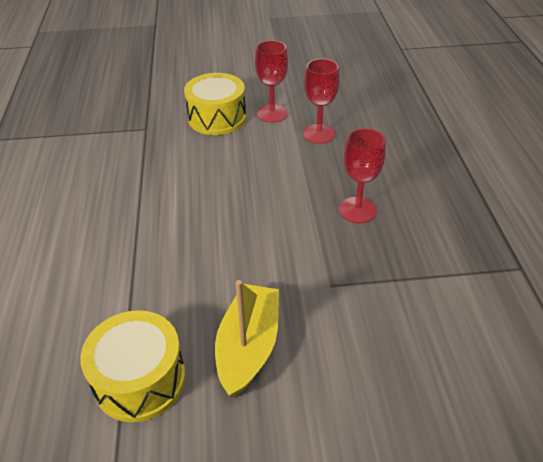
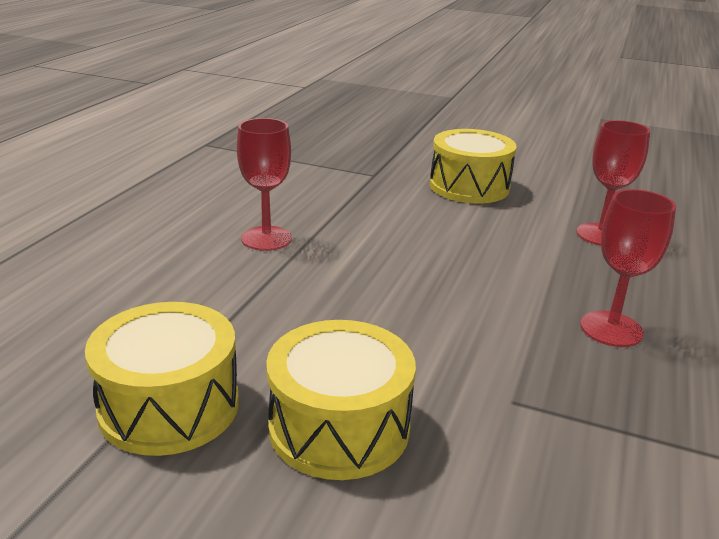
camera: 25 degrees right, 15 degrees down
yellow boat [215,280,279,398] -> yellow drum [266,320,416,480]
red goblet [255,40,288,123] -> red goblet moved to [237,118,292,251]

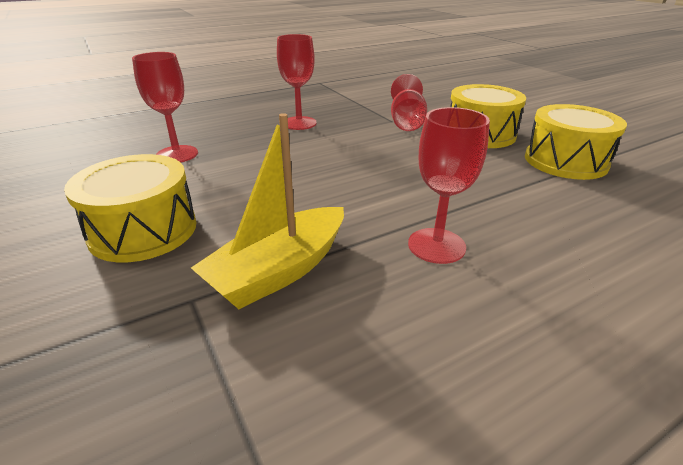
camera: 140 degrees left, 5 degrees up
none -> yellow boat [191,113,344,309]
none -> red goblet [391,74,427,131]

